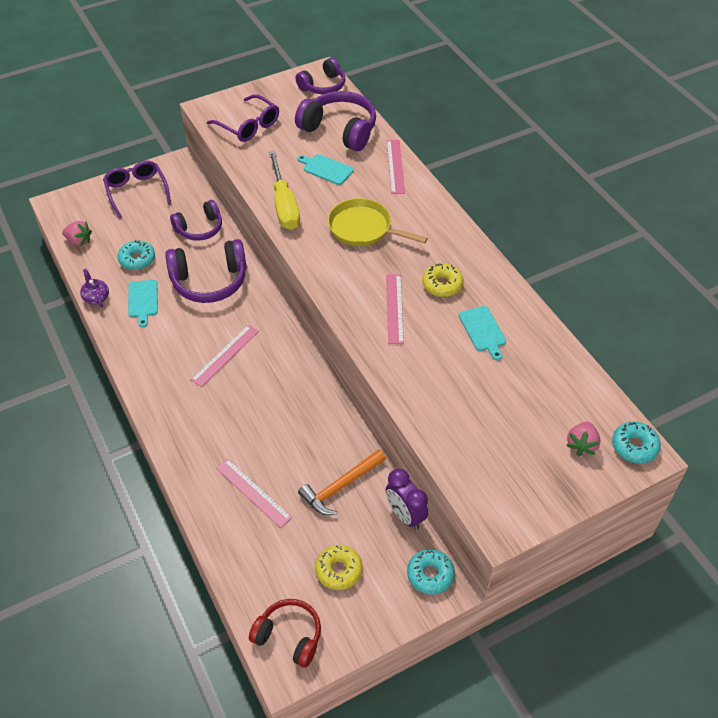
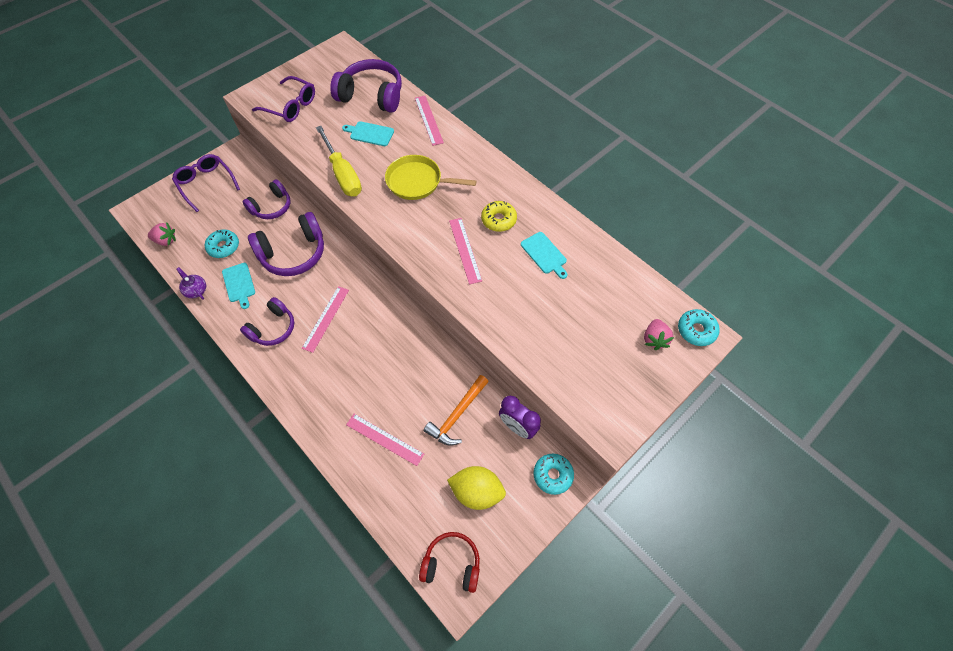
camera: 15 degrees left, 10 degrees up
purple headphones [296,58,345,94] -> purple headphones moved to [240,297,294,346]
yellow donut [315,545,362,590] -> yellow lemon [447,466,506,510]

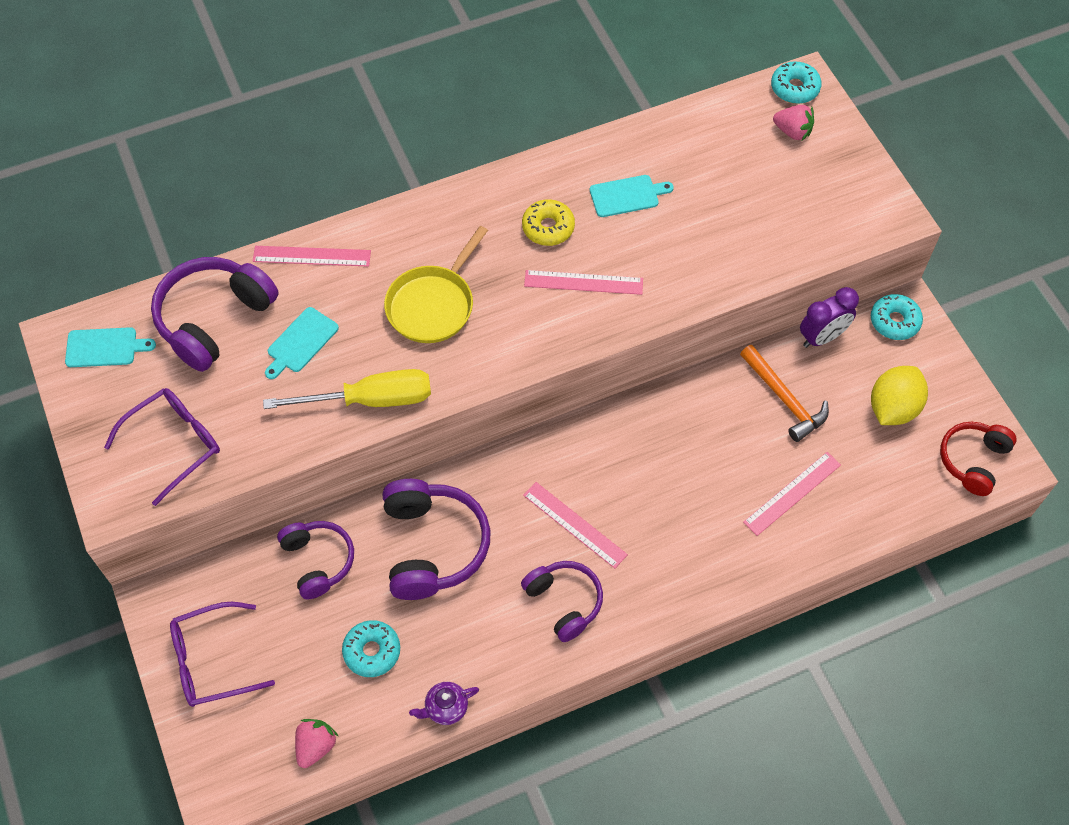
camera: 70 degrees left, 0 degrees up
turquoise cutting board [222,263,255,309] -> turquoise cutting board moved to [65,327,156,367]

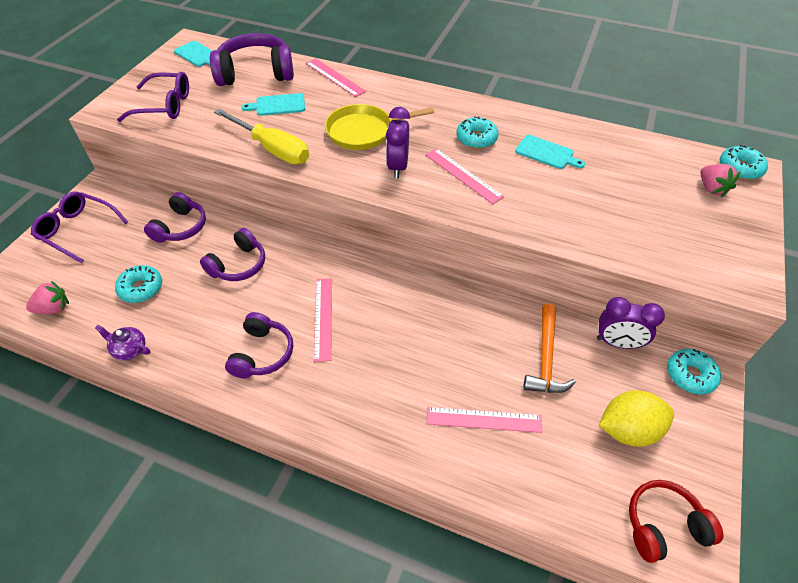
camera: 45 degrees right, 10 degrees down
purple headphones [383,479,491,600] -> purple headphones [200,228,265,281], size x0.64
yellow donut [522,199,575,246] -> turquoise donut [456,116,498,149]
none -> purple clock [386,107,410,179]

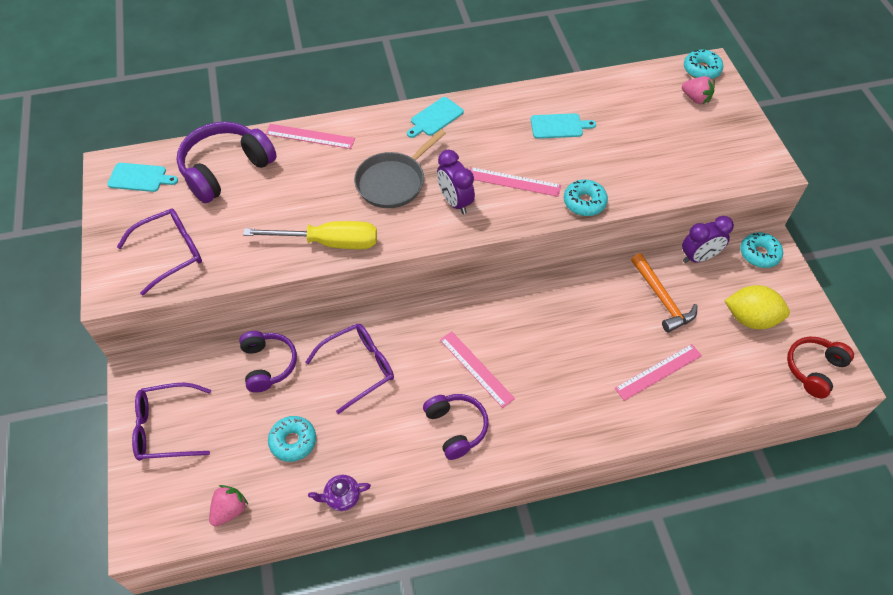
camera: 35 degrees left, 5 degrees up
purple headphones [200,228,265,281] -> purple glasses [305,324,394,414]
turquoise cutting board [242,93,305,116] -> turquoise cutting board moved to [407,97,464,138]
yellow pan [325,104,434,150] -> grey pan [354,129,446,208]
turquoise donut [456,116,498,149] -> turquoise donut moved to [564,179,608,216]
yellow lemon [599,390,674,447] -> yellow lemon turned 60 degrees clockwise [724,285,790,329]

